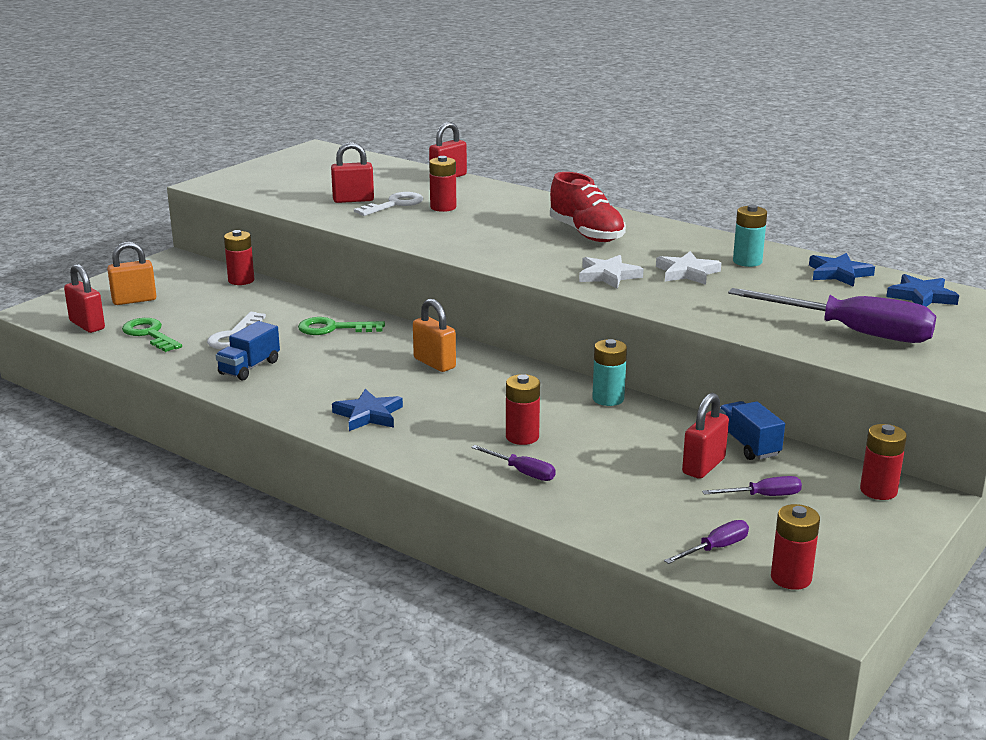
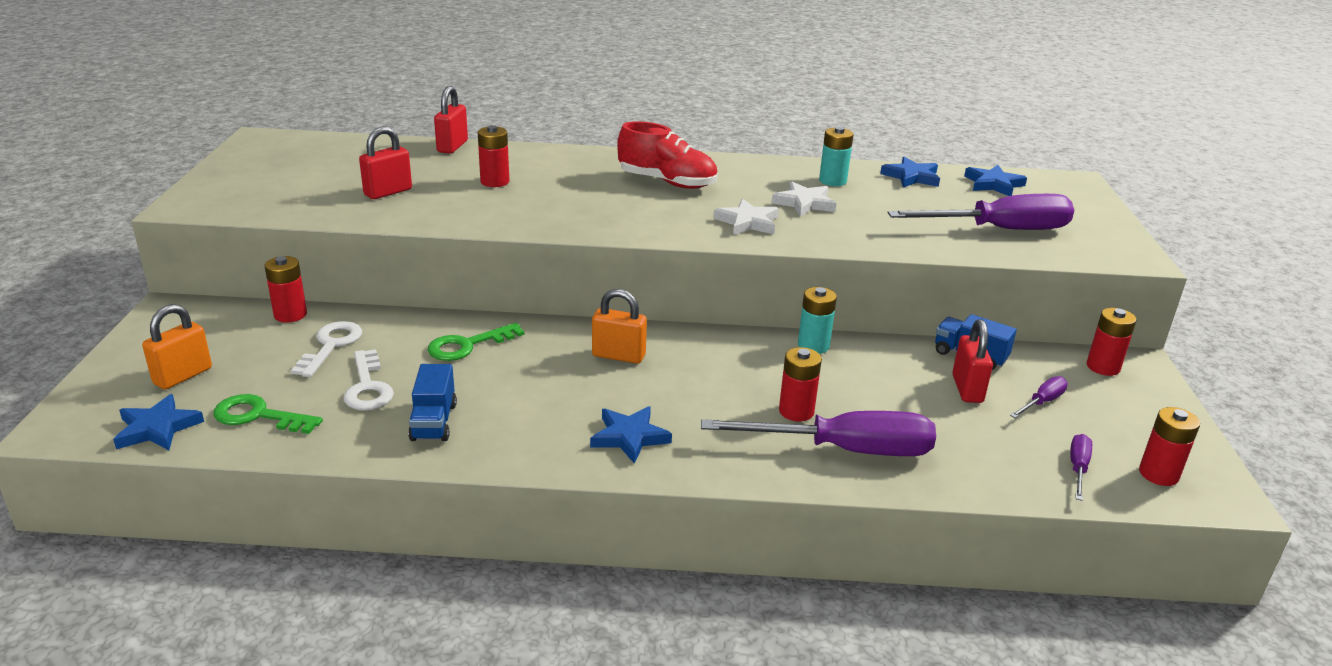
camera: 35 degrees left, 5 degrees up
red padlock [64,264,105,333] -> blue star [113,394,204,450]
white key [354,192,423,216] -> white key moved to [291,321,362,377]
purple screwdriver [471,445,555,481] -> purple screwdriver [701,411,936,456], size x2.25

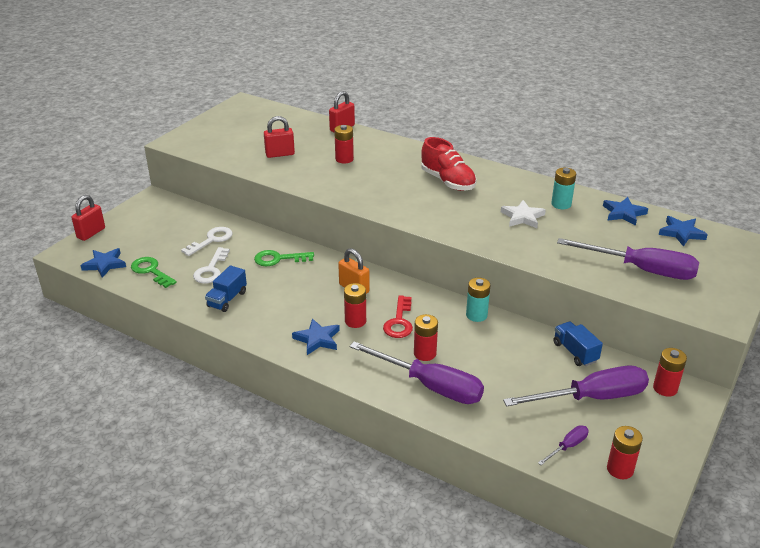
camera: 30 degrees right, 5 degrees up
orange padlock [142,304,212,389] -> none
red battery [265,256,307,322] -> red battery moved to [344,283,366,328]
white star [713,199,779,235] -> none
red padlock [952,319,993,403] -> red padlock moved to [71,195,105,241]
purple screwdriver [1010,376,1068,418] -> purple screwdriver [503,365,649,406], size x2.25
none -> red key [383,295,413,338]

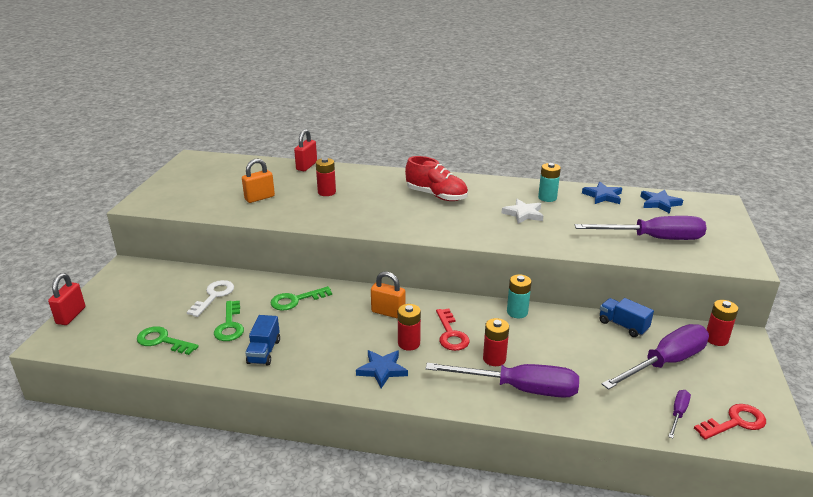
camera: 20 degrees left, 5 degrees down
blue star [80,248,126,278] -> none
white key [193,247,230,283] -> green key [214,300,244,341]
red padlock [264,116,295,158] -> orange padlock [242,159,275,203]
red battery [607,426,643,479] -> red key [694,404,766,440]

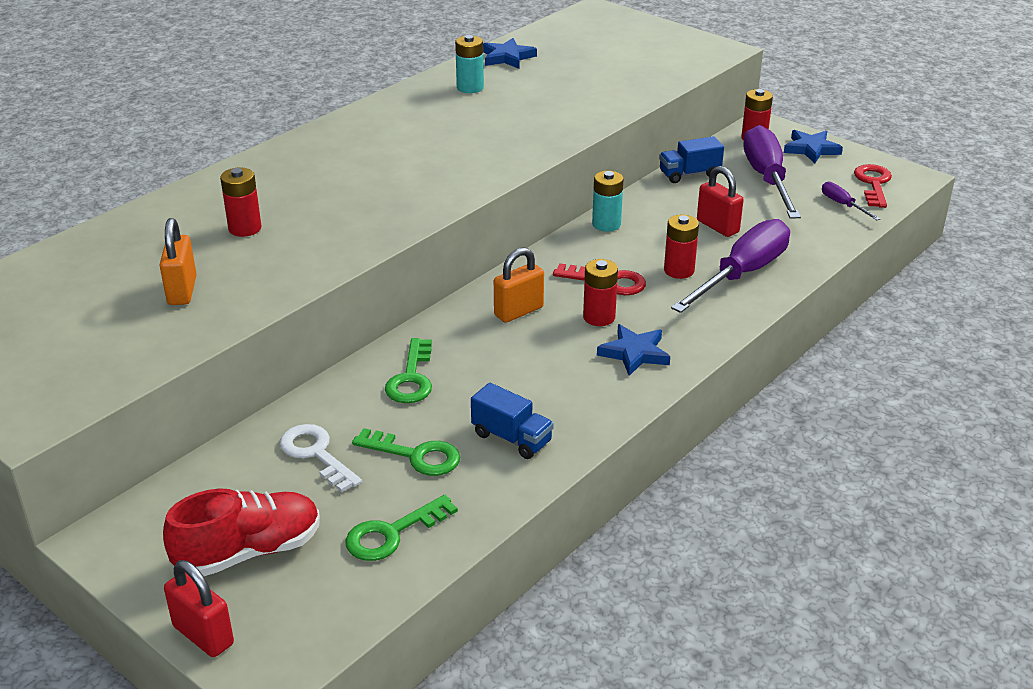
camera: 60 degrees left, 5 degrees up
red padlock [294,129,317,171] -> red padlock moved to [697,166,744,237]
red shoe [405,156,468,201] -> red shoe moved to [163,488,320,576]
white star [502,199,543,224] -> none
purple screwdriver [575,216,707,240] -> none
blue star [640,190,683,214] -> blue star moved to [784,130,843,163]

